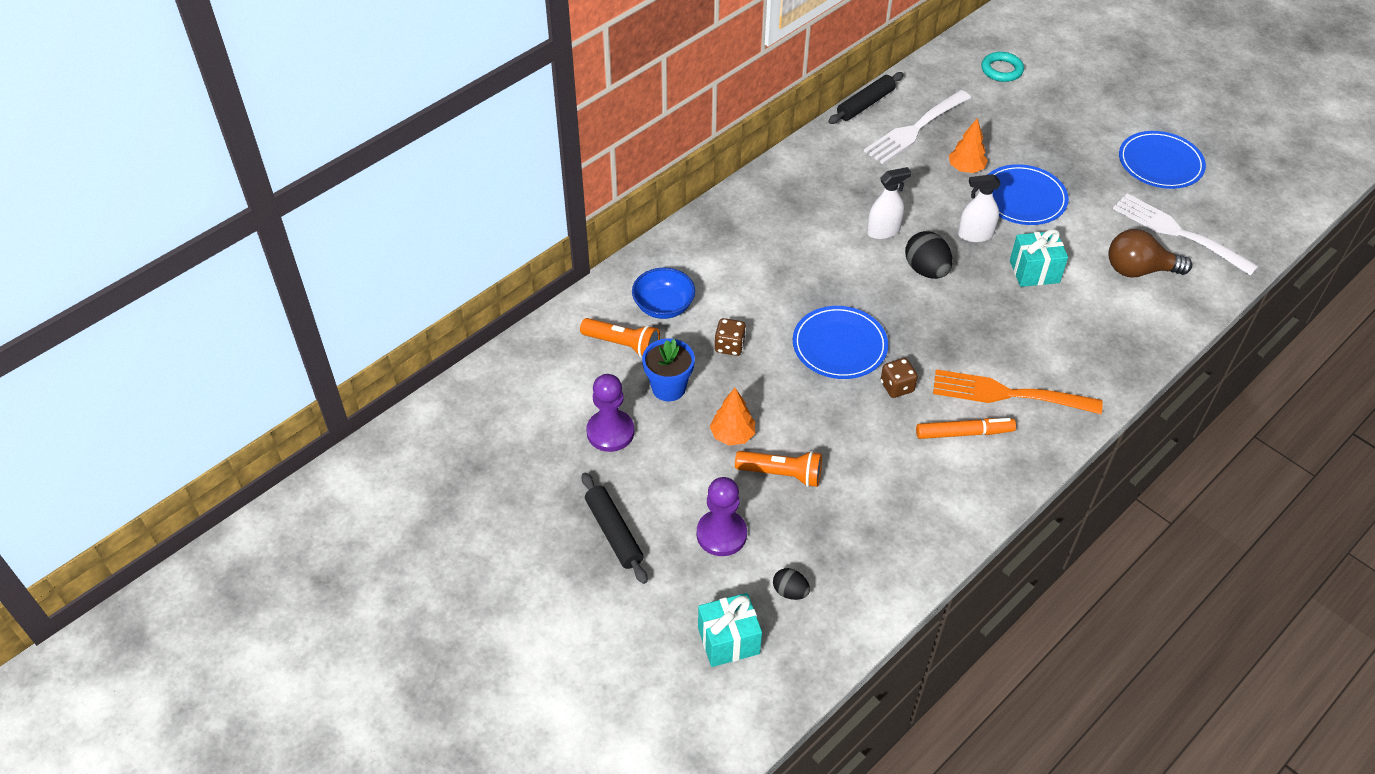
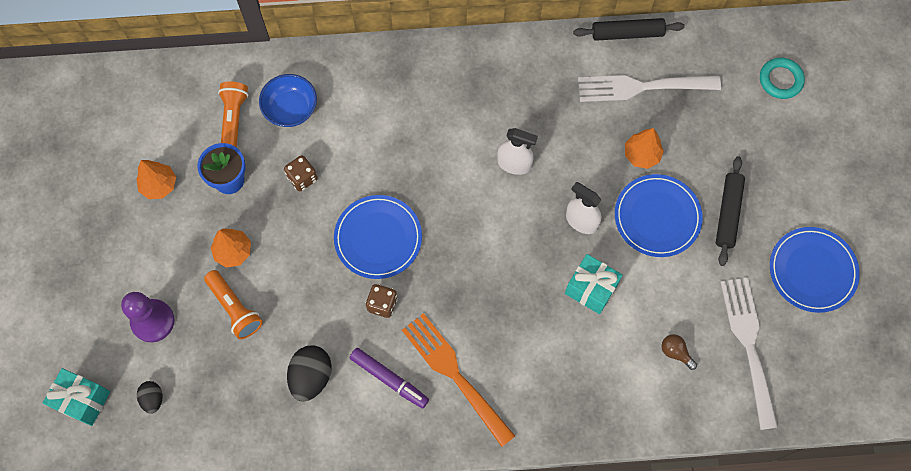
camera: 40 degrees right, 20 degrees up
orange flashlight [580,318,660,358] -> orange flashlight turned 150 degrees counterclockwise [218,81,249,148]
black rolling pin [582,473,648,584] -> black rolling pin moved to [716,156,745,266]
purple pawn [586,374,634,452] -> orange tree [137,160,176,199]
black egg [905,231,953,279] -> black egg moved to [287,345,332,402]
orange marker [916,418,1016,439] -> purple marker [350,348,429,408]
brown light bulb [1108,229,1192,277] -> brown light bulb [662,334,697,370], size x0.50

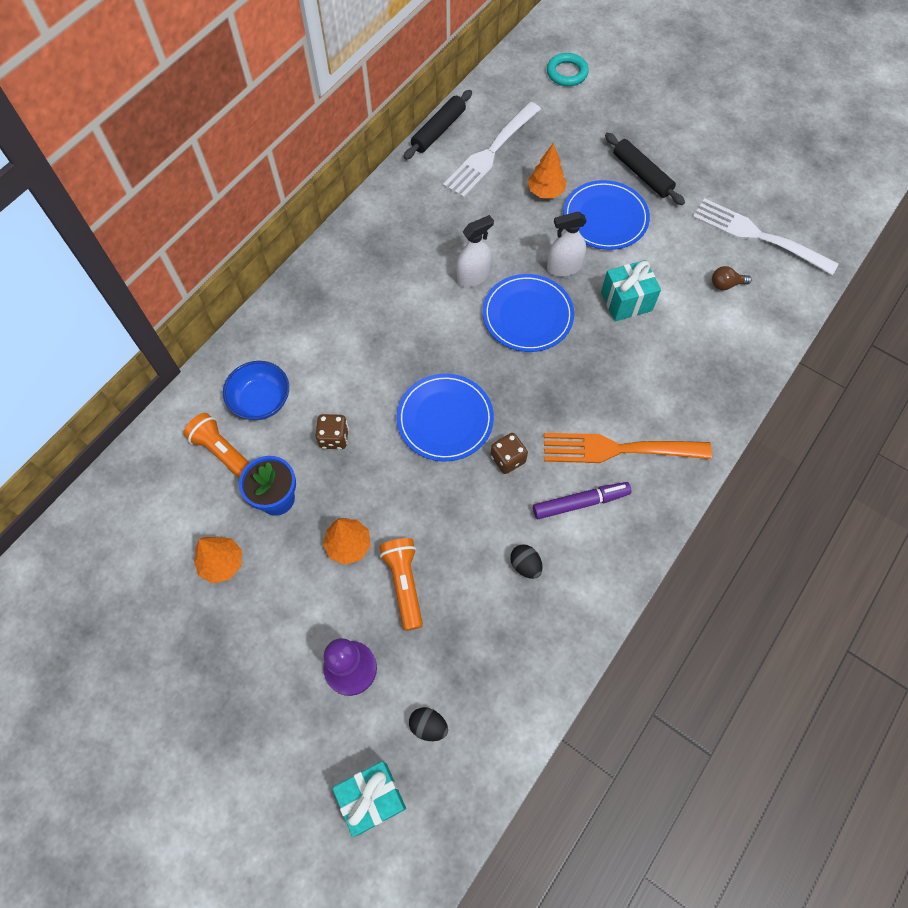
camera: 50 degrees left, 5 degrees down
orange flashlight [204,270,263,339] -> orange flashlight turned 105 degrees counterclockwise [379,538,423,631]
black egg [287,345,332,402] -> black egg [510,545,543,579], size x0.58
blue plate [770,227,860,313] -> blue plate moved to [483,274,574,352]

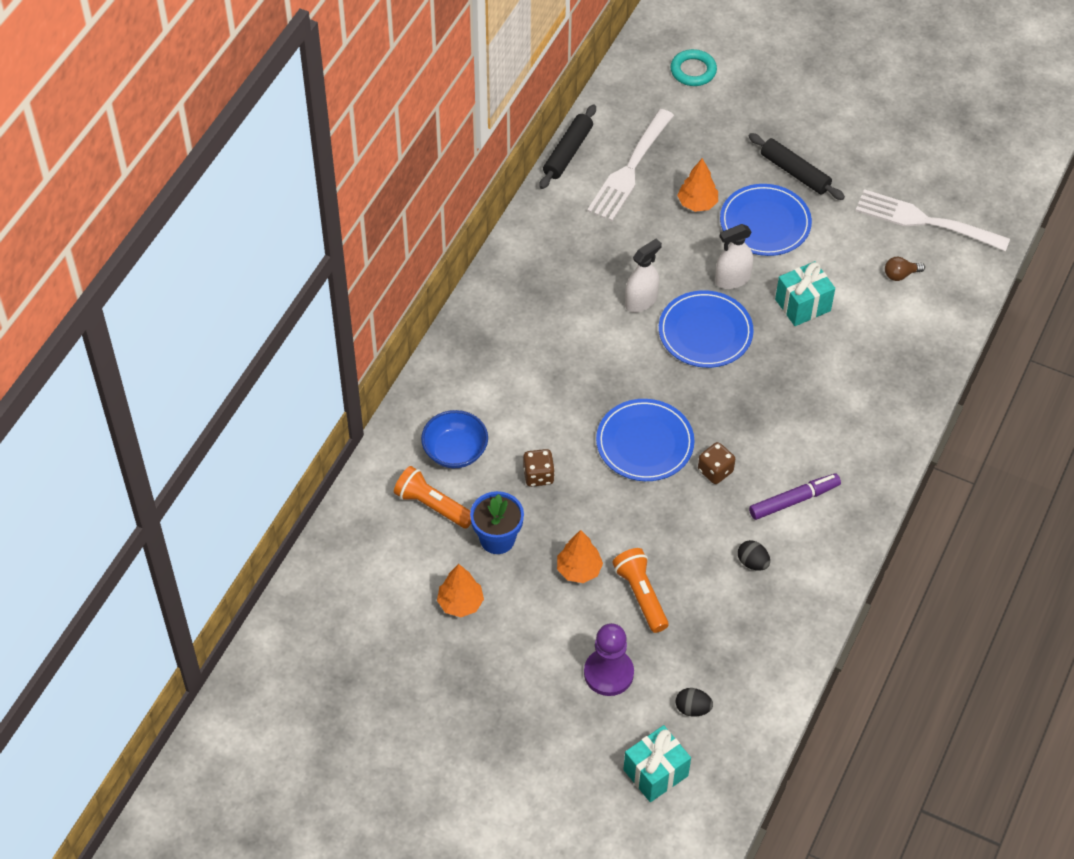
camera: 10 degrees left, 10 degrees down
orange fork [544,433,712,463] -> none

